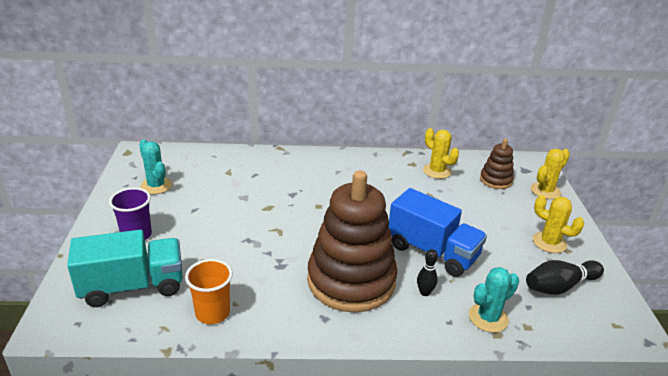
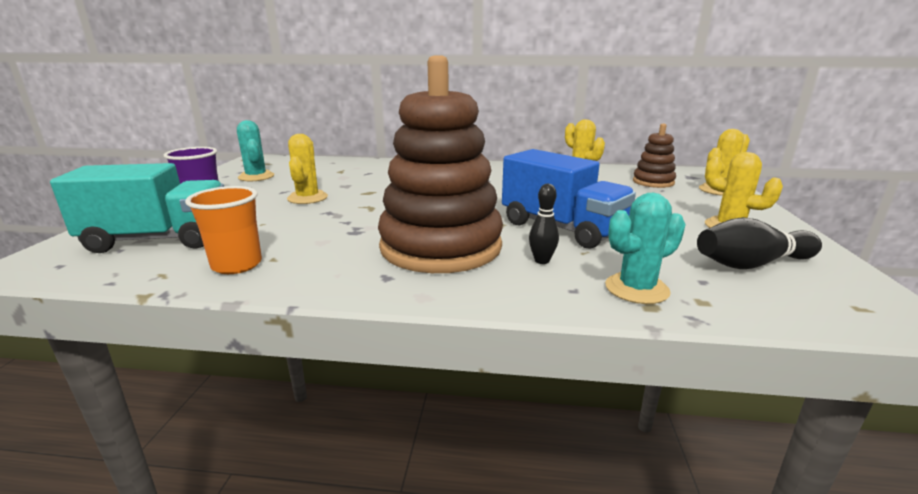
camera: 10 degrees right, 10 degrees down
none -> yellow cactus [287,134,328,204]

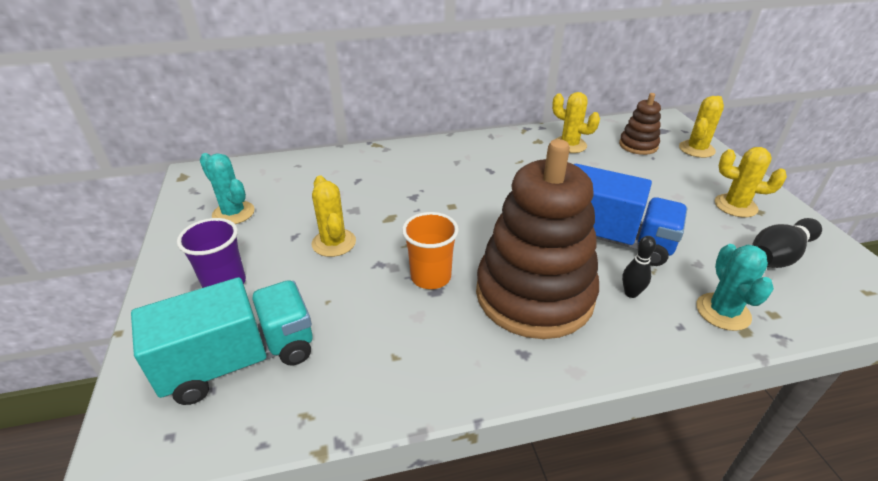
camera: 20 degrees left, 15 degrees up
orange cup [185,186,262,274] -> orange cup moved to [402,212,459,289]
turquoise cactus [605,193,686,304] -> turquoise cactus turned 45 degrees counterclockwise [696,244,774,331]

